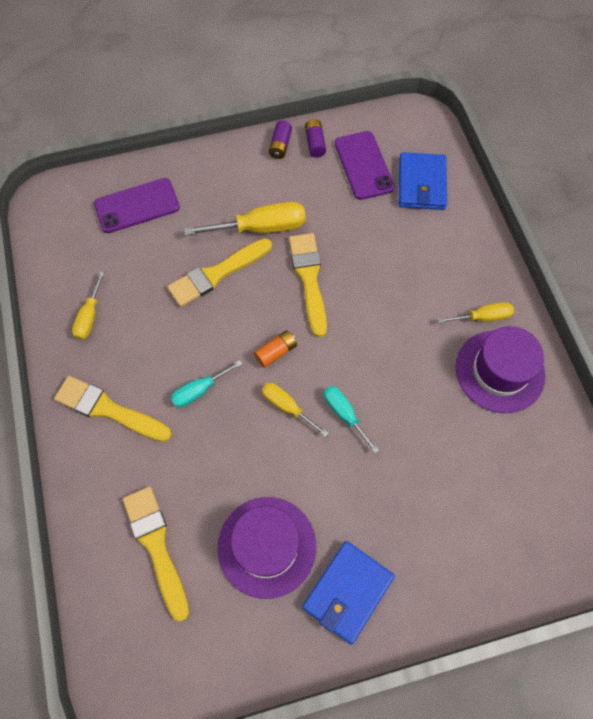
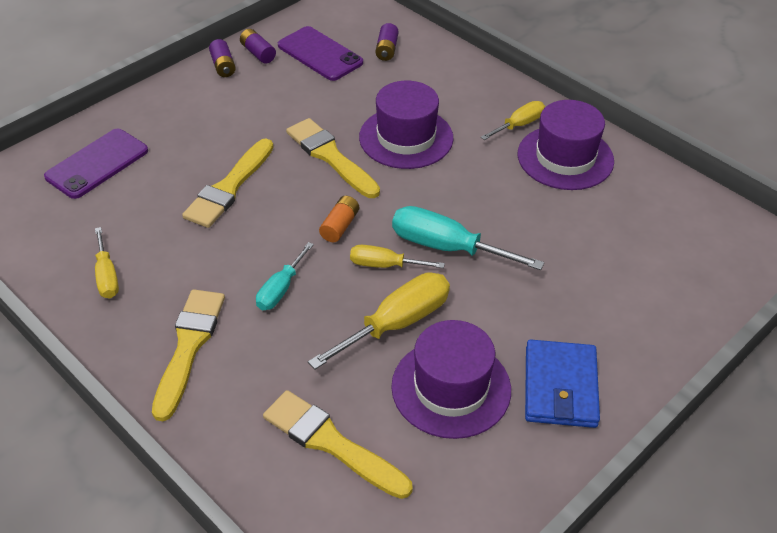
camera: 30 degrees left, 20 degrees down
yellow brush [54,376,172,442] -> yellow brush turned 105 degrees clockwise [152,289,225,421]
yellow screwdriver [184,202,306,236] -> yellow screwdriver moved to [308,273,450,370]
turquoise screwdriver [324,386,379,453] -> turquoise screwdriver [392,206,544,270], size x1.68
blue wallet [399,152,447,210] -> purple battery [375,23,399,61]
none -> purple hat [359,81,453,169]

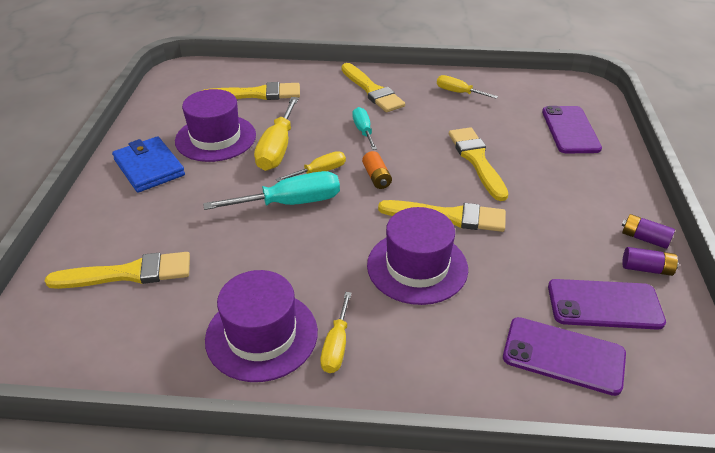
camera: 140 degrees right, 5 degrees down
purple battery [375,23,399,61] -> purple phone [503,317,626,396]
none -> yellow brush [45,252,190,289]

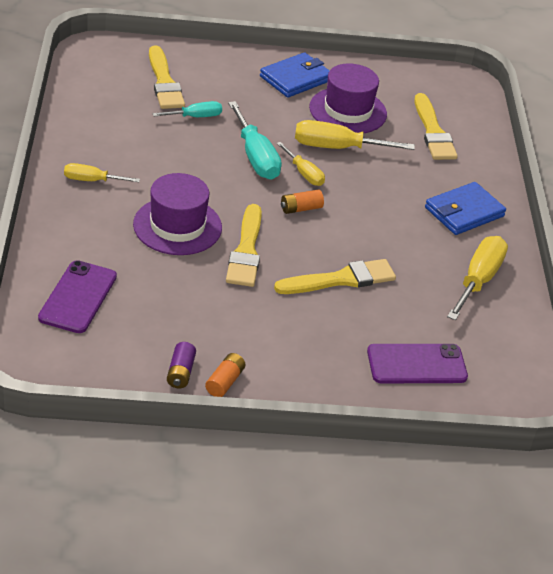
camera: 80 degrees right, 0 degrees up
purple hat [205,270,318,382] -> none
yellow brush [341,63,405,112] -> blue wallet [425,182,506,235]
turquoise screwdriver [353,107,377,150] -> turquoise screwdriver moved to [152,101,222,117]
yellow screwdriver [437,75,498,99] -> yellow screwdriver [447,236,508,321], size x1.68
purple phone [548,279,666,330] -> none
purple battery [622,214,675,249] -> orange battery [205,353,246,397]

